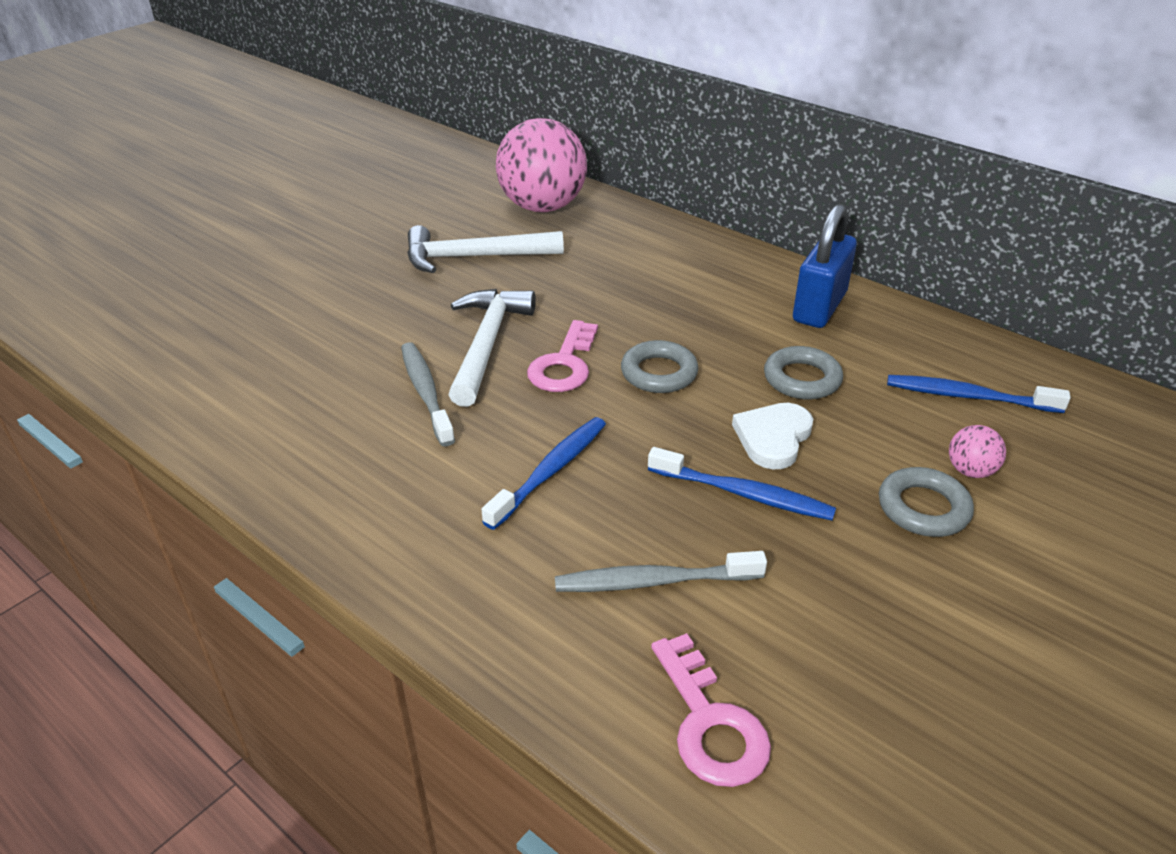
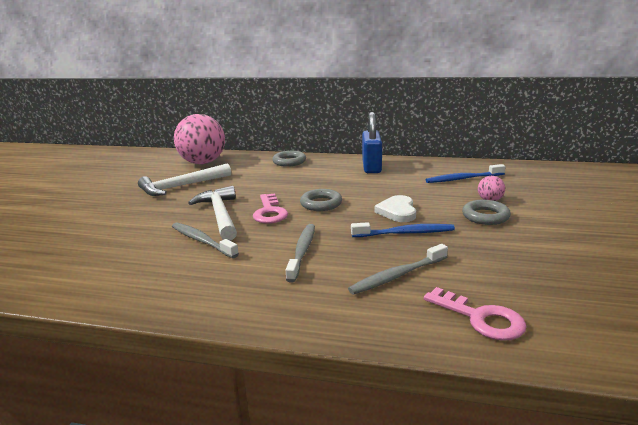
camera: 25 degrees left, 15 degrees down
blue toothbrush [481,417,606,530] -> grey toothbrush [286,224,315,283]
grey ring [764,346,843,399] -> grey ring moved to [272,151,306,167]

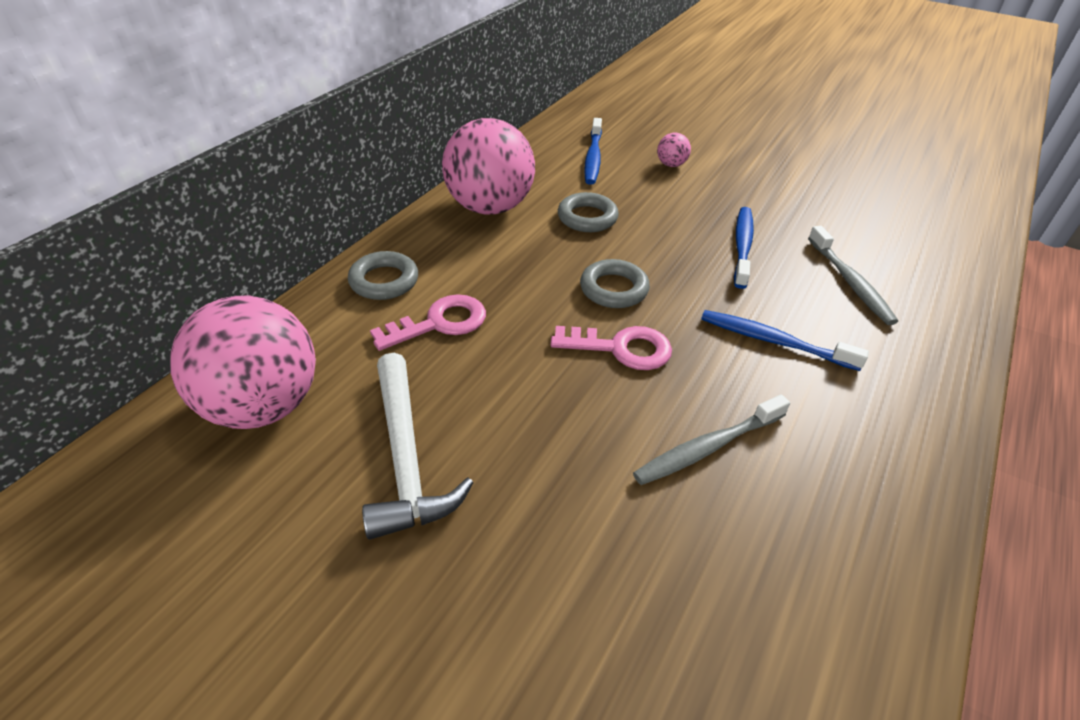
camera: 75 degrees left, 20 degrees up
white hammer [188,186,237,241] -> none
grey toothbrush [286,224,315,283] -> blue toothbrush [701,310,869,371]
blue padlock [362,112,382,173] -> pink ball [442,118,535,214]
white heart [374,195,416,222] -> none
pink key [424,287,527,341] -> pink key moved to [370,294,486,351]
grey ring [462,200,511,225] -> grey ring moved to [558,192,619,232]

